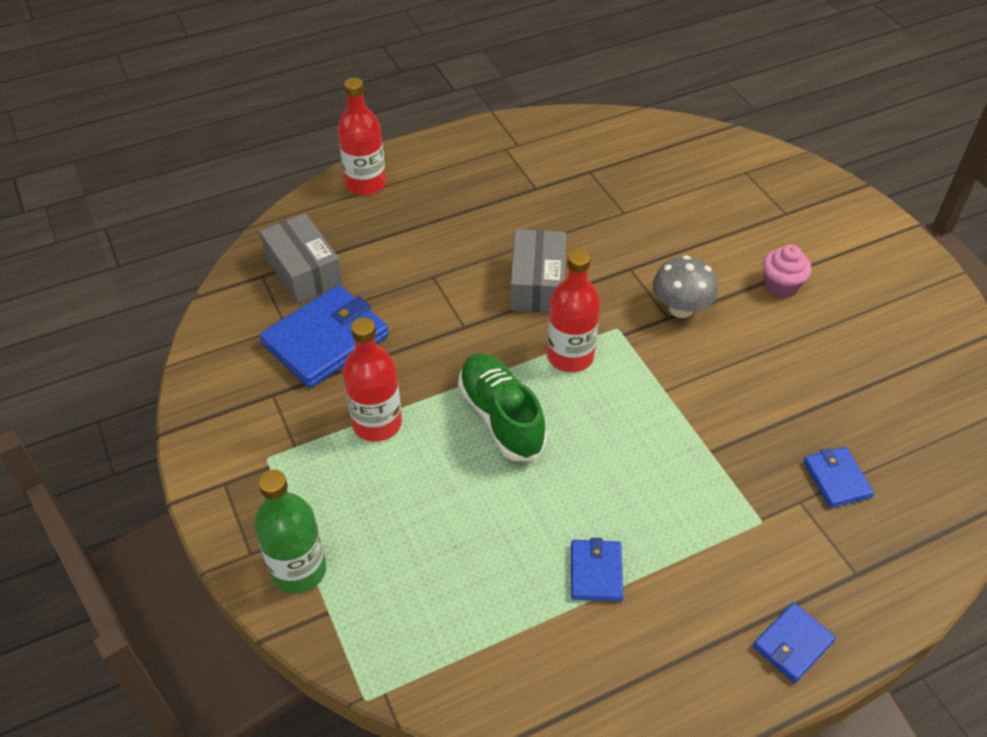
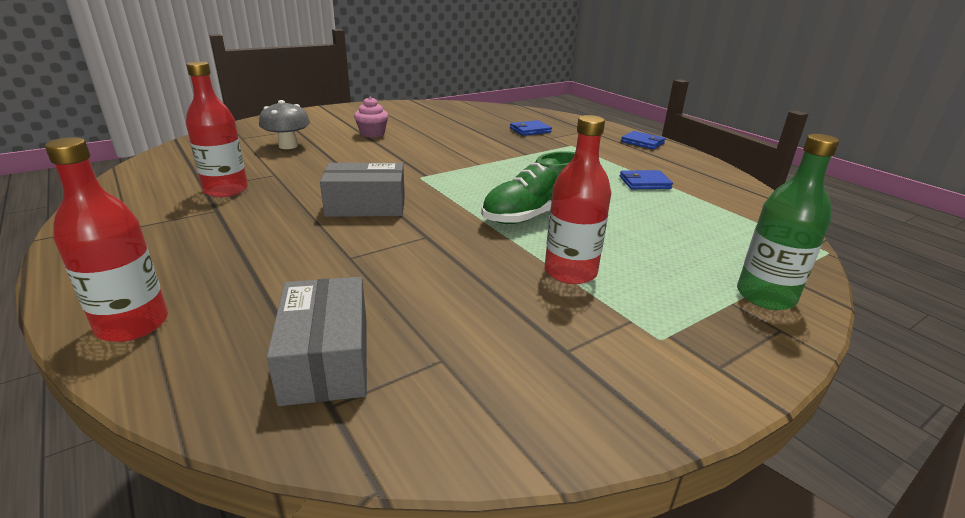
camera: 100 degrees left, 20 degrees down
grey box [259,213,343,304] -> grey box turned 60 degrees counterclockwise [266,277,367,406]
blue wallet [260,285,389,388] -> none
red bottle [547,249,600,372] -> red bottle moved to [186,61,248,197]
grey mushroom [653,255,718,318] -> grey mushroom moved to [259,100,310,149]

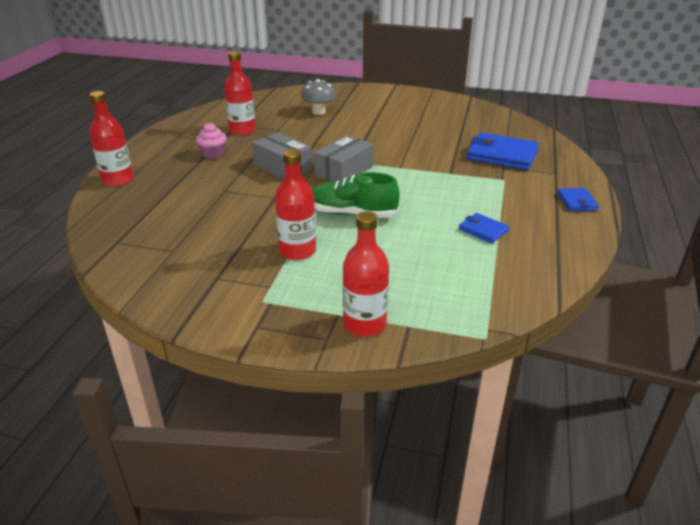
camera: 50 degrees right, 5 degrees up
grey box [266,277,367,406] -> grey box moved to [314,135,373,182]
pink cupcake [354,97,388,138] -> pink cupcake moved to [196,123,227,159]
blue wallet [510,120,552,136] -> blue wallet [467,132,539,170], size x1.91
green bottle [737,134,839,310] -> red bottle [343,211,389,337]

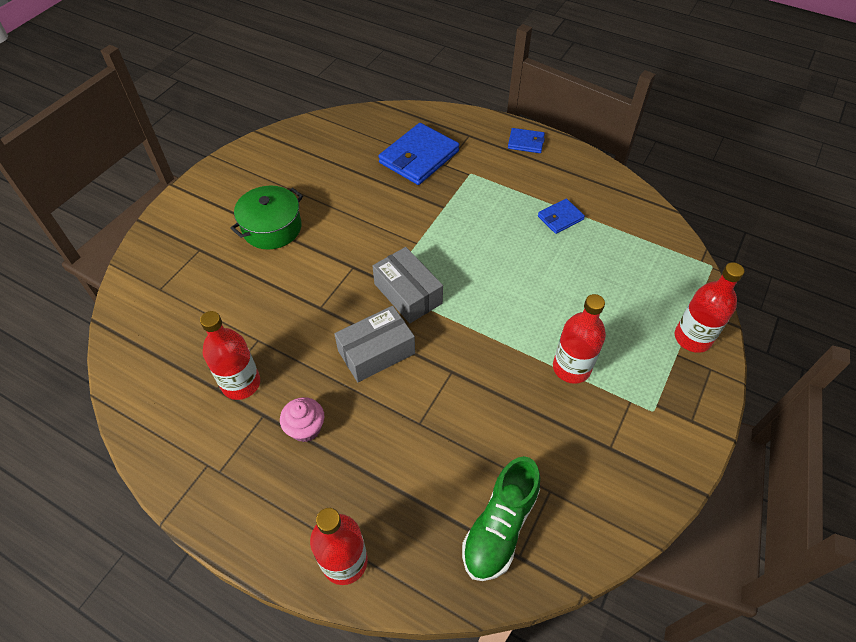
camera: 75 degrees left, 20 degrees up
grey mushroom [301,79,336,115] -> none
green shoe [311,172,400,218] -> green shoe moved to [462,456,540,581]
none -> green pot [230,186,303,250]

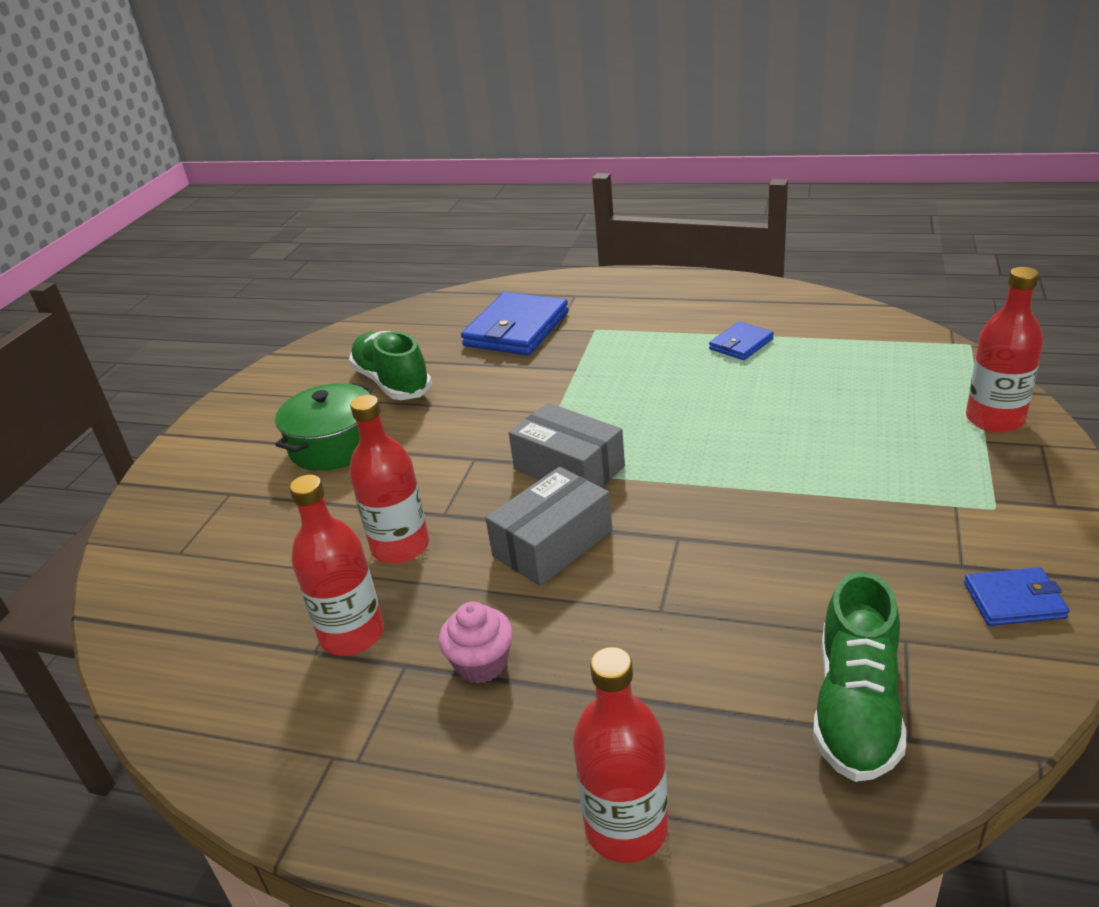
camera: 10 degrees left, 20 degrees down
blue wallet [508,128,545,153] -> blue wallet moved to [964,567,1070,626]
red bottle [553,294,606,384] -> red bottle moved to [349,395,429,564]
none -> green shoe [349,331,432,400]

